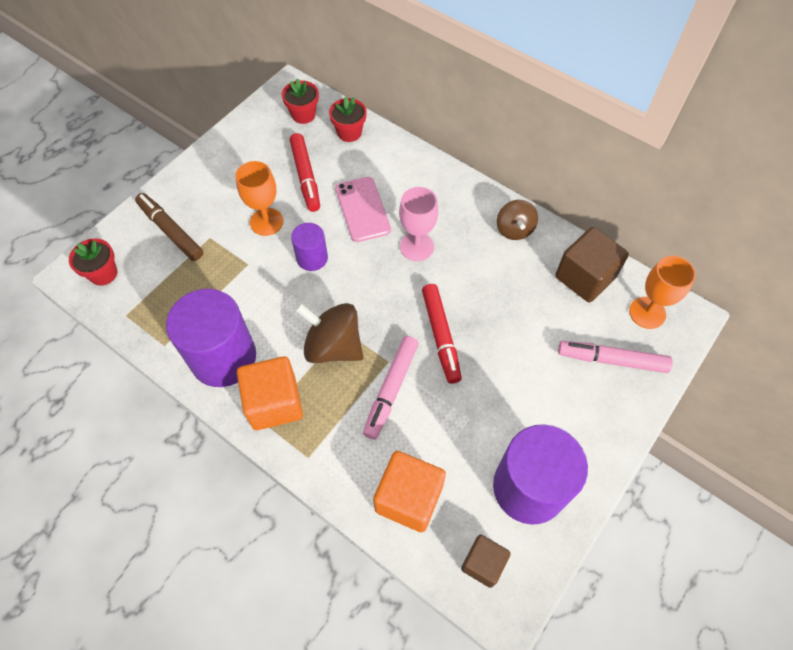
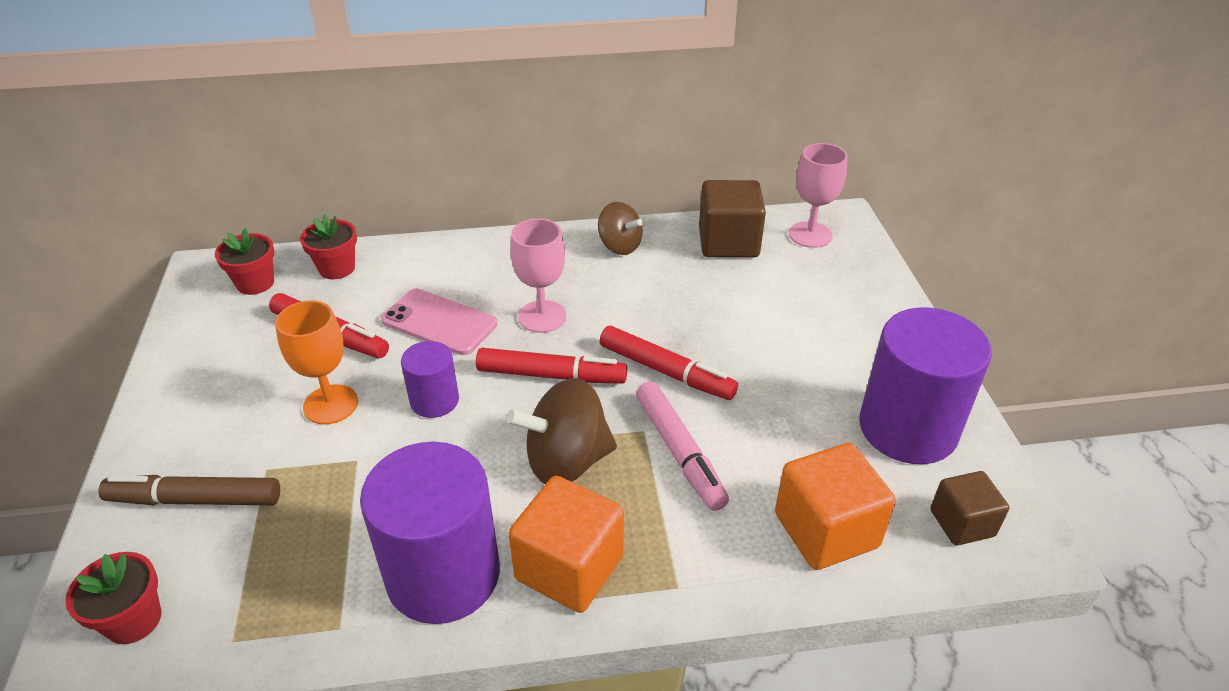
camera: 45 degrees left, 20 degrees down
pink marker [558,341,673,373] -> none
orange goblet [629,256,696,329] -> pink goblet [789,143,847,248]
none -> red marker [476,348,627,384]

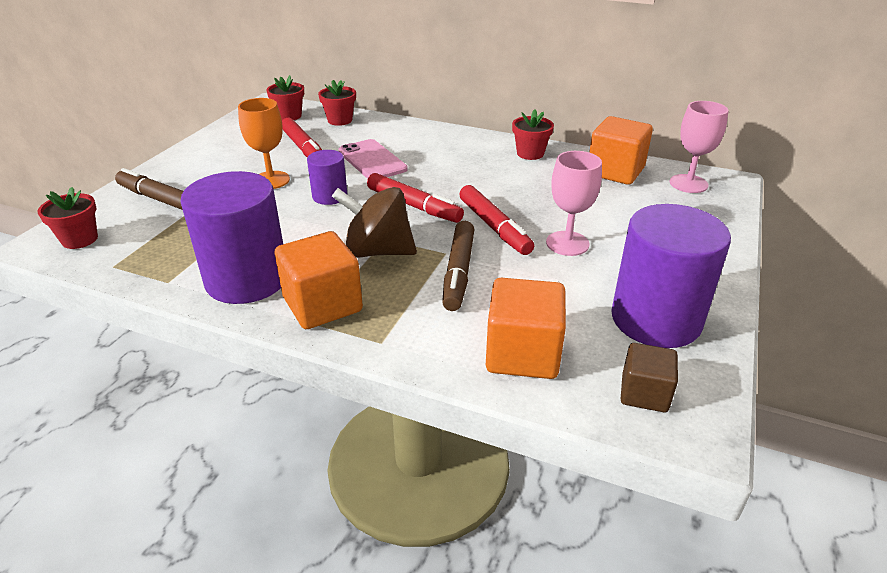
camera: 30 degrees right, 5 degrees down
pink goblet [510,218,566,333] -> pink goblet moved to [546,151,602,256]
brown spinning top [598,202,643,255] -> red flower pot [512,110,554,160]
pink marker [636,381,729,511] -> brown marker [442,221,474,311]
brown cube [699,180,766,258] -> orange cube [589,116,653,185]

